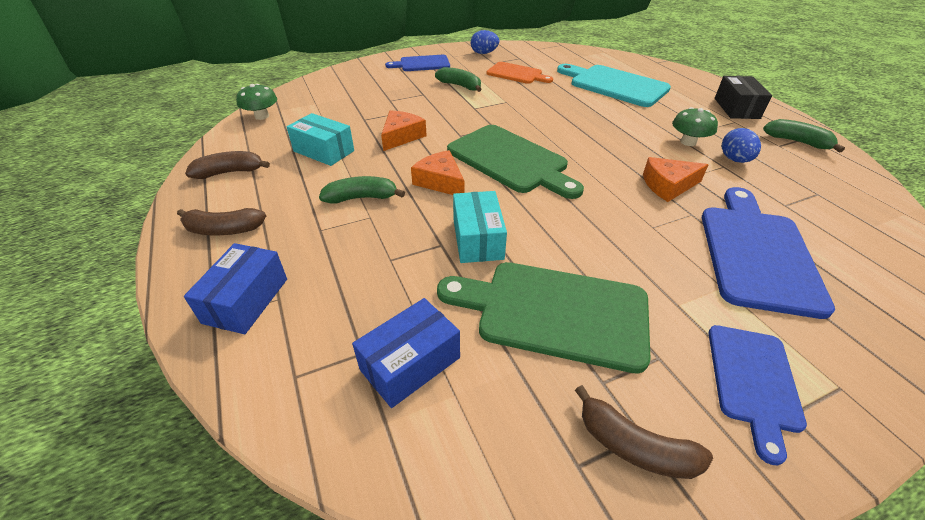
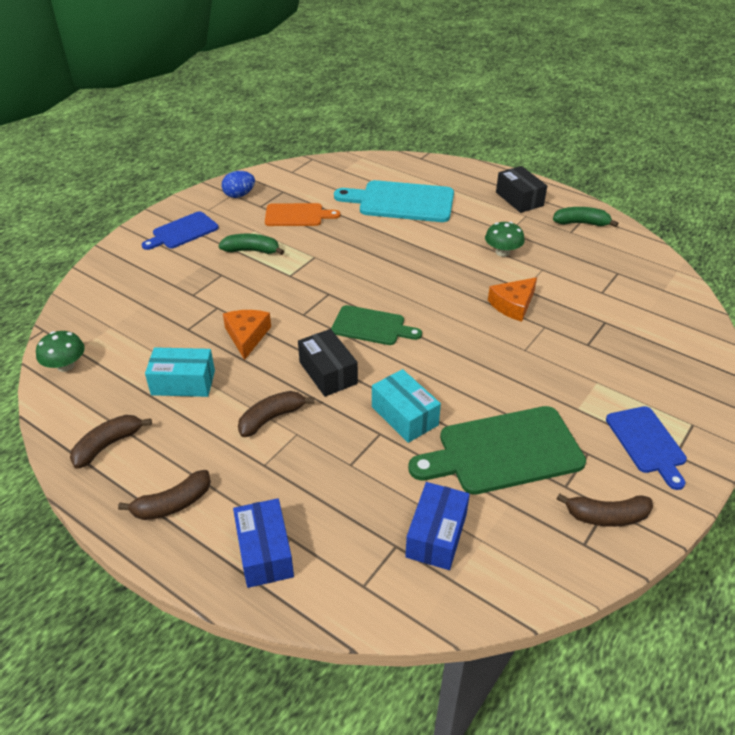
camera: 30 degrees left, 0 degrees up
green banana [319,176,405,204] -> brown banana [238,391,314,437]
orange cheese [411,150,465,195] -> black box [298,329,358,397]
green cutting board [447,125,584,199] -> green cutting board [331,305,422,345], size x0.61
blue cutting board [702,187,835,319] -> none
blue egg [722,128,761,163] -> none

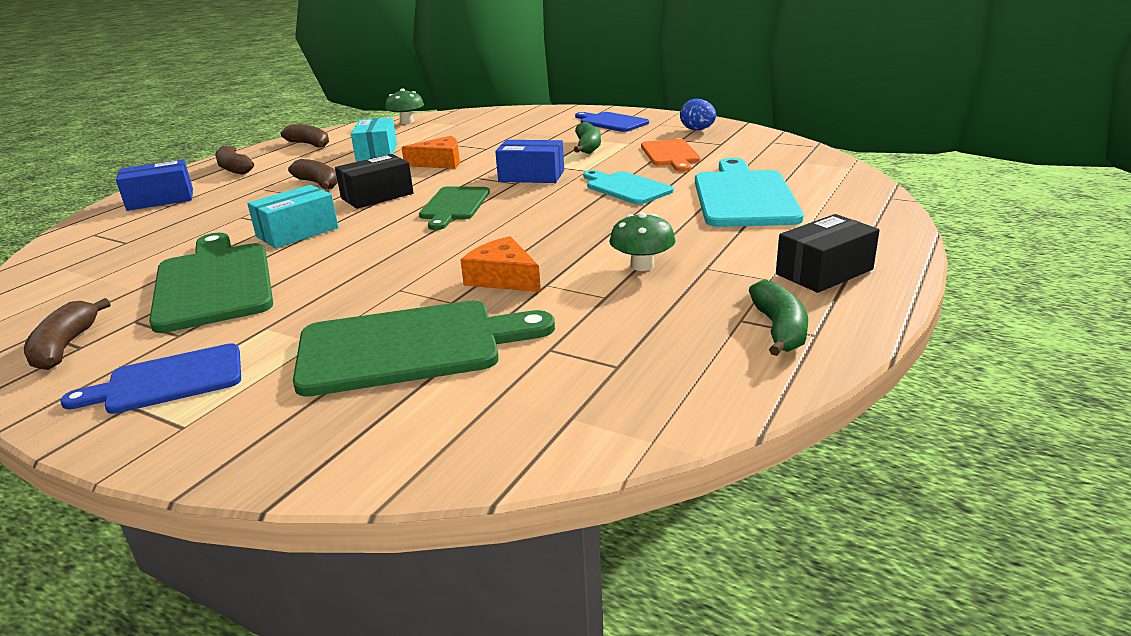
camera: 85 degrees right, 15 degrees down
blue box [405,482,470,570] -> blue box moved to [495,140,564,183]
none -> green cutting board [293,301,555,397]
none -> turquoise cutting board [583,170,674,204]

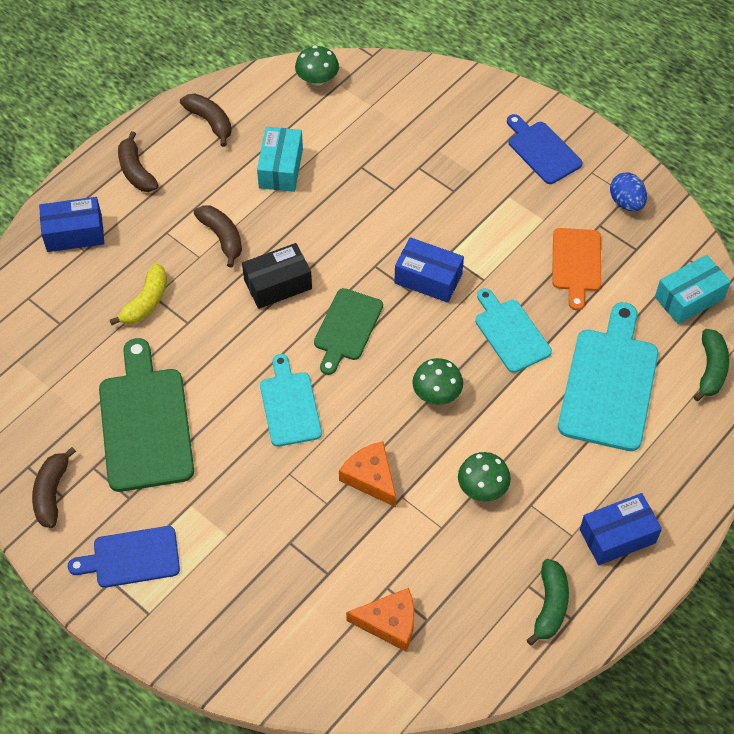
camera: 10 degrees right, 30 degrees up
turquoise box [247,185,338,248] -> turquoise box moved to [655,255,731,324]
green cutting board [293,301,555,397] -> none
orange cheese [401,136,460,169] -> orange cheese moved to [346,588,414,652]
green banana [574,122,601,154] -> green banana moved to [693,329,729,401]
black box [776,214,880,293] -> blue box [580,493,662,565]
none -> yellow banana [110,264,167,325]
none -> turquoise cutting board [260,354,322,447]
none -> green mushroom [412,358,463,405]

